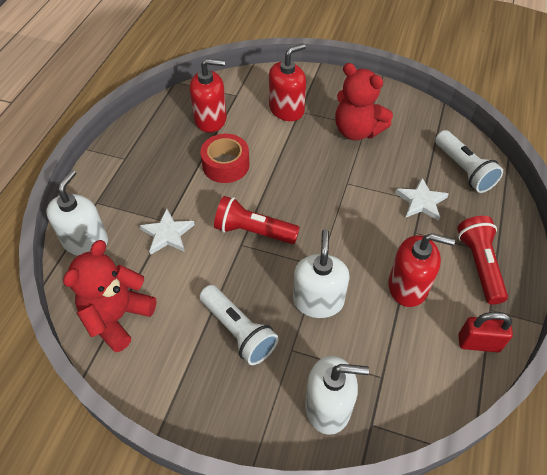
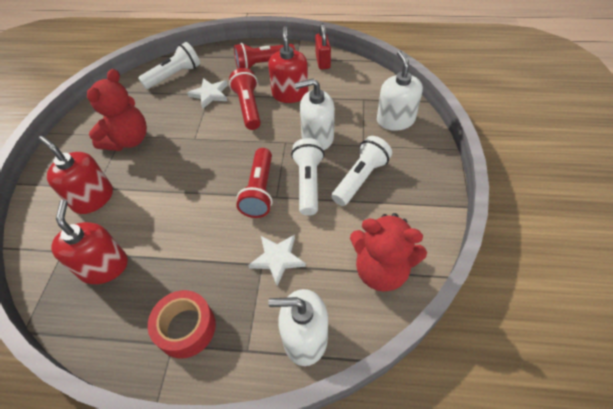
camera: 100 degrees left, 0 degrees up
red tape [200,134,249,183] -> red tape moved to [148,290,216,358]
none -> red flashlight [229,68,261,130]
none -> white flashlight [291,138,325,216]

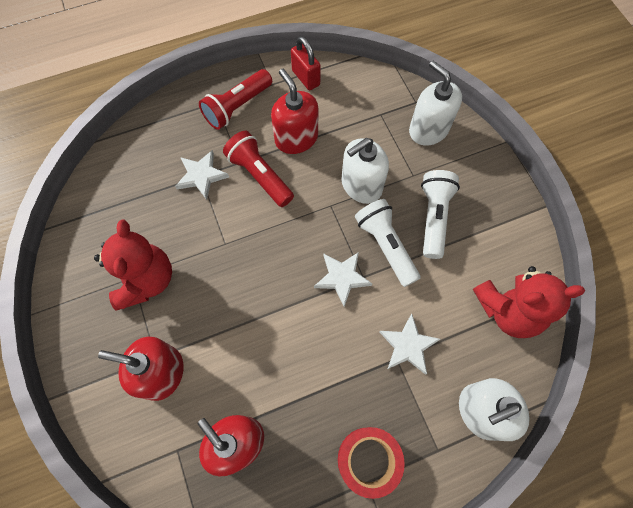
camera: 30 degrees left, 15 degrees up
white flashlight [138,42,200,89] -> none
red flashlight [236,148,272,218] -> white star [314,252,372,307]

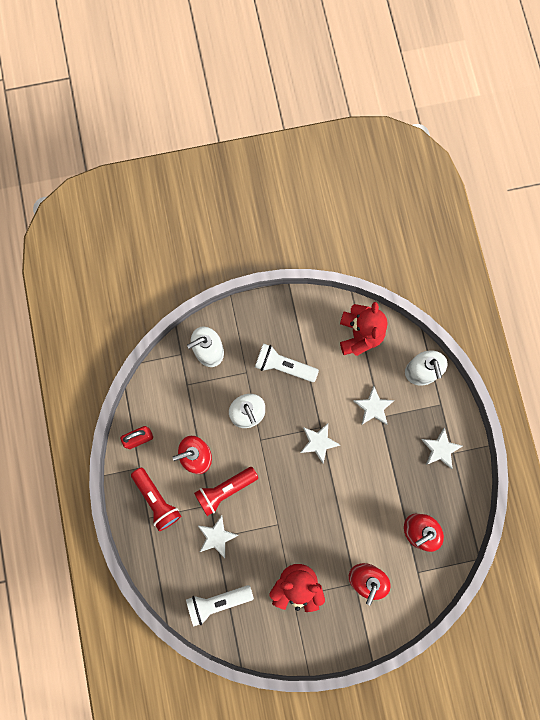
camera: 80 degrees left, 10 degrees up
red tape [338,427,405,499] -> white star [421,428,462,469]
white flashlight [355,199,421,287] -> white flashlight moved to [186,585,254,627]

